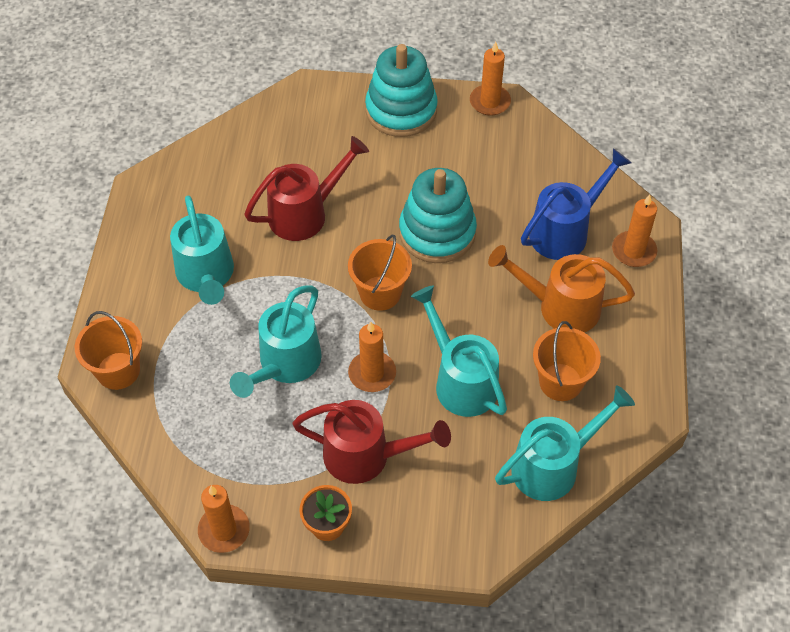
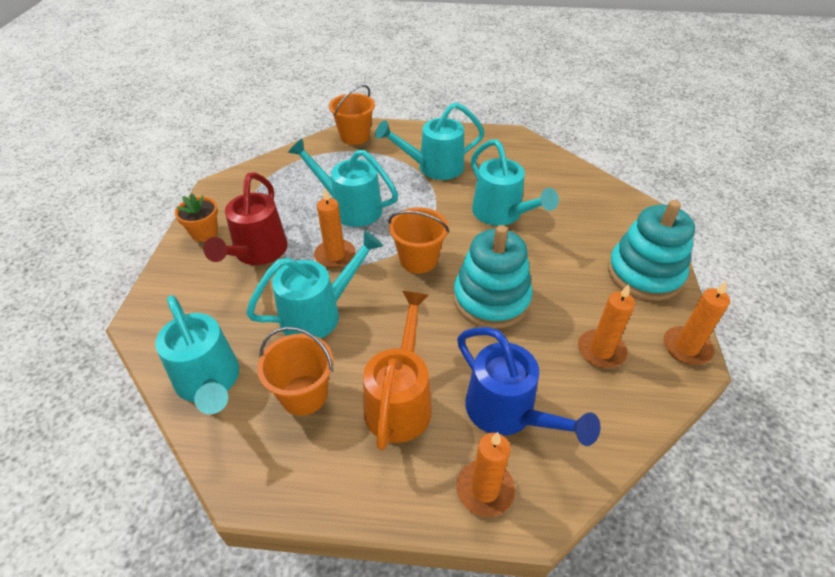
camera: 90 degrees right, 10 degrees down
orange candle [198,485,250,553] -> orange candle moved to [578,284,635,368]
red watering can [244,136,369,241] -> turquoise watering can [471,139,559,226]

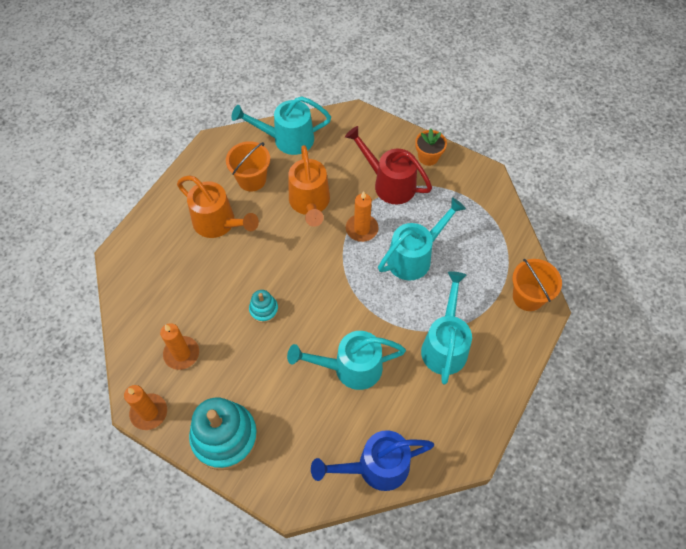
camera: 115 degrees right, 15 degrees up
turquoise watering can [246,230,383,339] -> orange watering can [288,145,330,227]
orange bucket [389,207,449,274] -> none
turquoise stacking toy [453,225,533,329] -> turquoise stacking toy [249,290,278,323], size x0.48
orange candle [456,432,515,517] -> none
blue watering can [457,327,601,446] -> blue watering can moved to [311,430,434,491]

